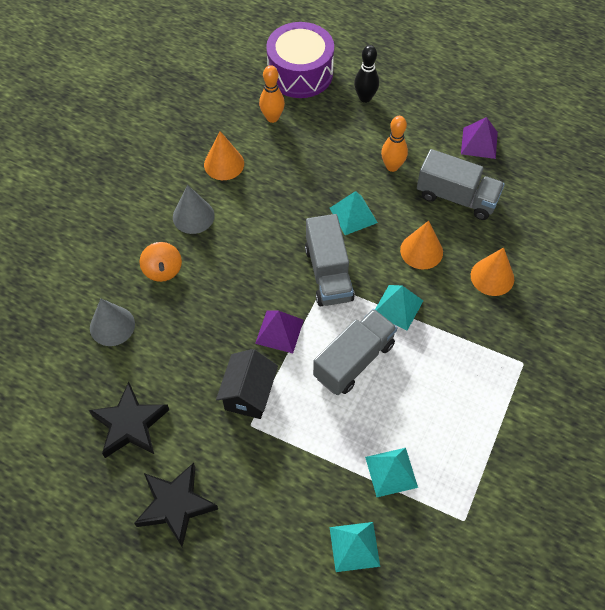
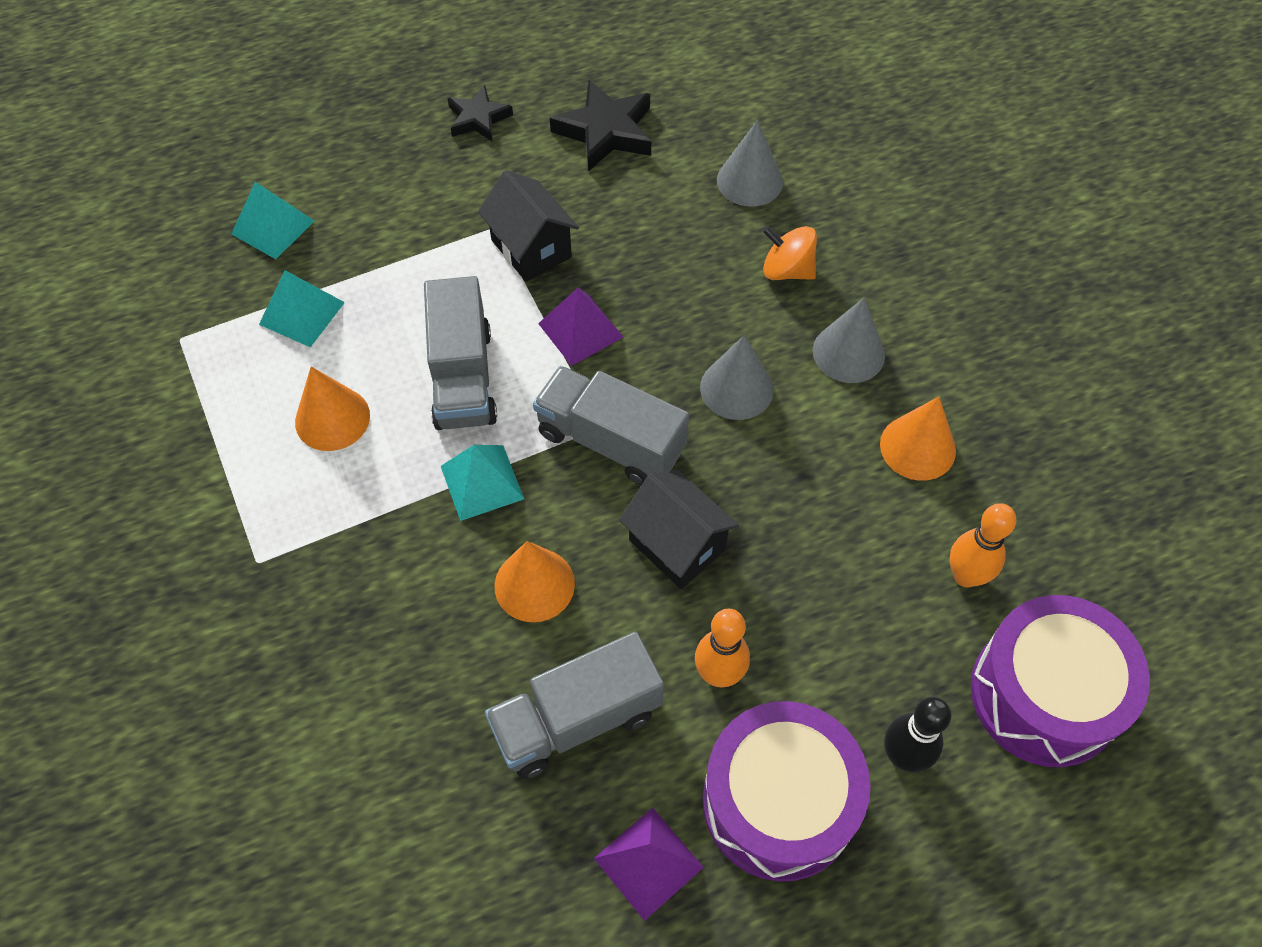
camera: 130 degrees right, 0 degrees up
black star [134,463,218,547] -> black star [447,85,513,141], size x0.63
turquoise pyramid [330,191,378,235] -> black house [619,470,739,589]
orange cone [471,247,514,296] -> orange cone moved to [295,366,370,451]
none -> grey cone [700,335,773,420]
none -> purple drum [702,701,871,881]

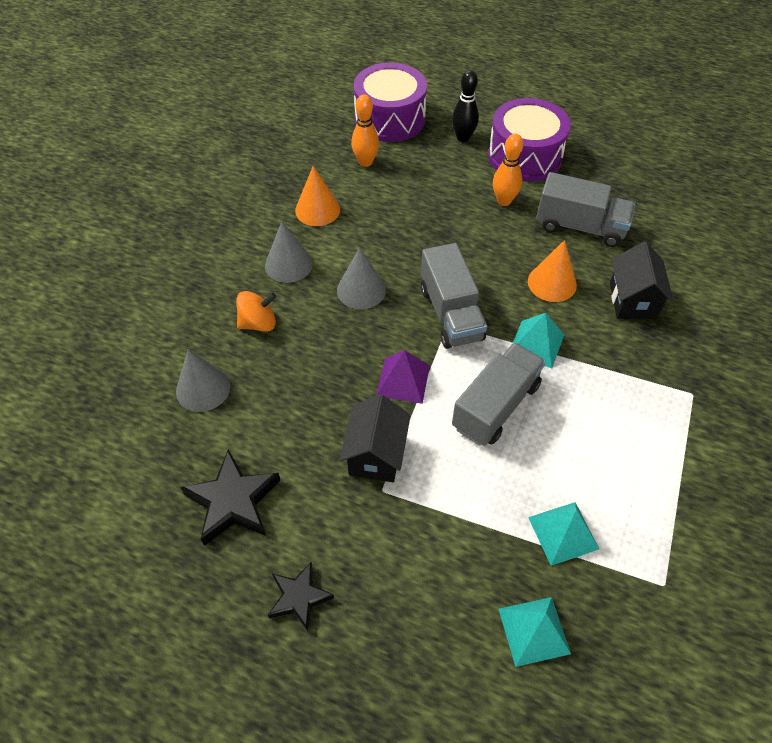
camera: 135 degrees left, 5 degrees down
orange cone [295,366,370,451] -> none
purple pyramid [594,807,704,921] -> none
black house [619,470,739,589] -> black house moved to [610,241,674,319]
orange spinning top [763,226,817,280] -> orange spinning top turned 90 degrees counterclockwise [236,291,277,332]

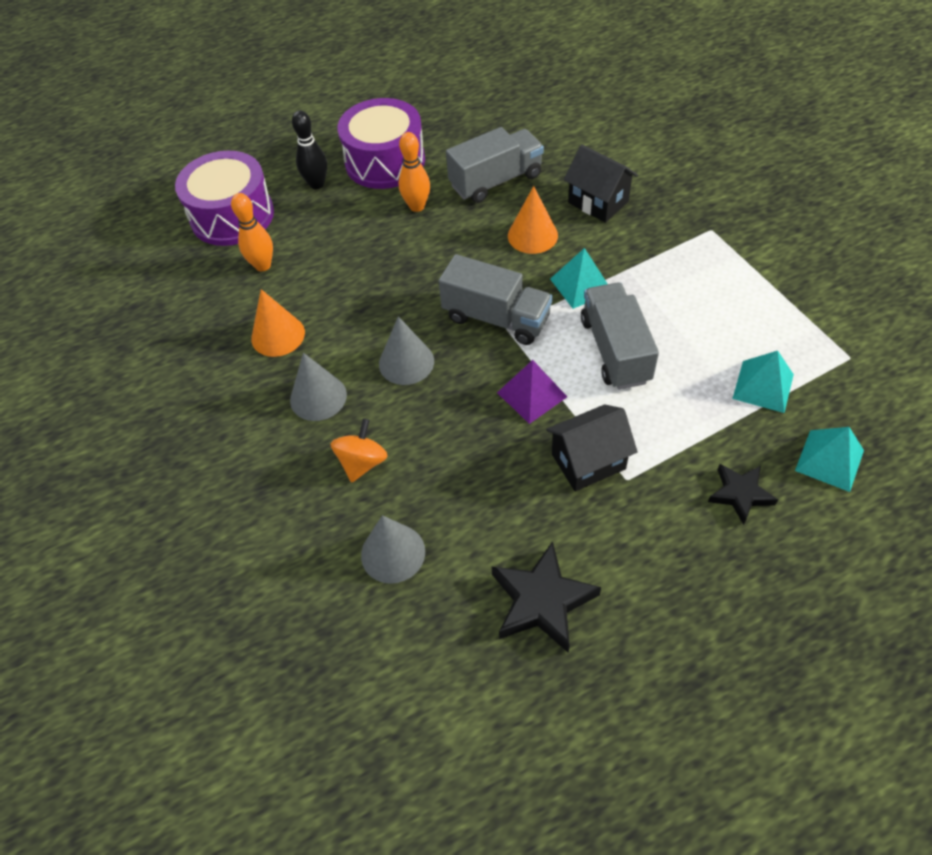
camera: 45 degrees left, 0 degrees up
black star [268,562,334,631] -> black star moved to [708,464,778,525]
black house [339,394,411,482] -> black house turned 75 degrees counterclockwise [546,404,638,491]

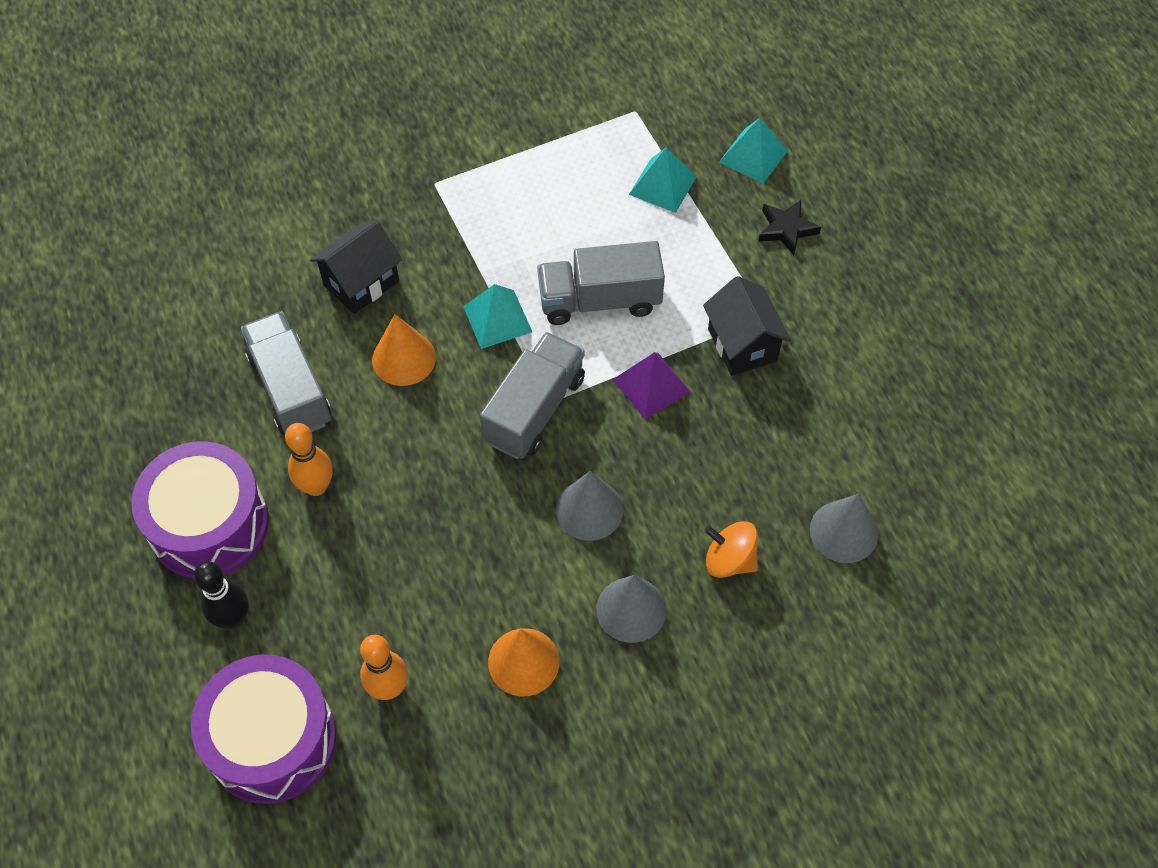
camera: 90 degrees left, 5 degrees up
black star [492,541,601,653] -> none

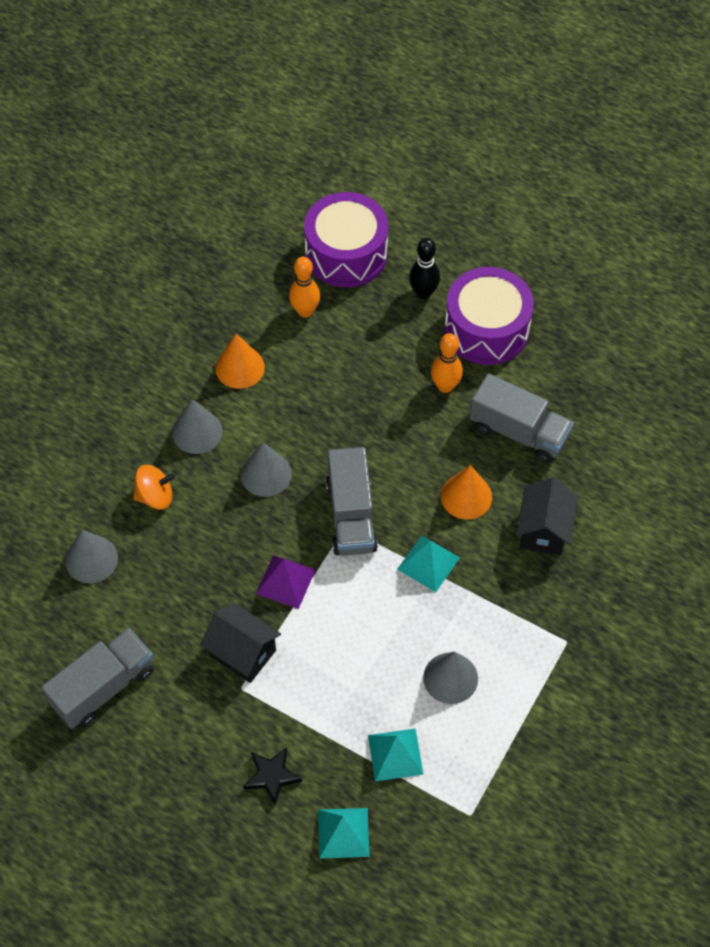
camera: 145 degrees right, 0 degrees up
grey truck [537,241,665,325] -> grey truck moved to [42,628,154,729]
none -> grey cone [423,651,478,704]

